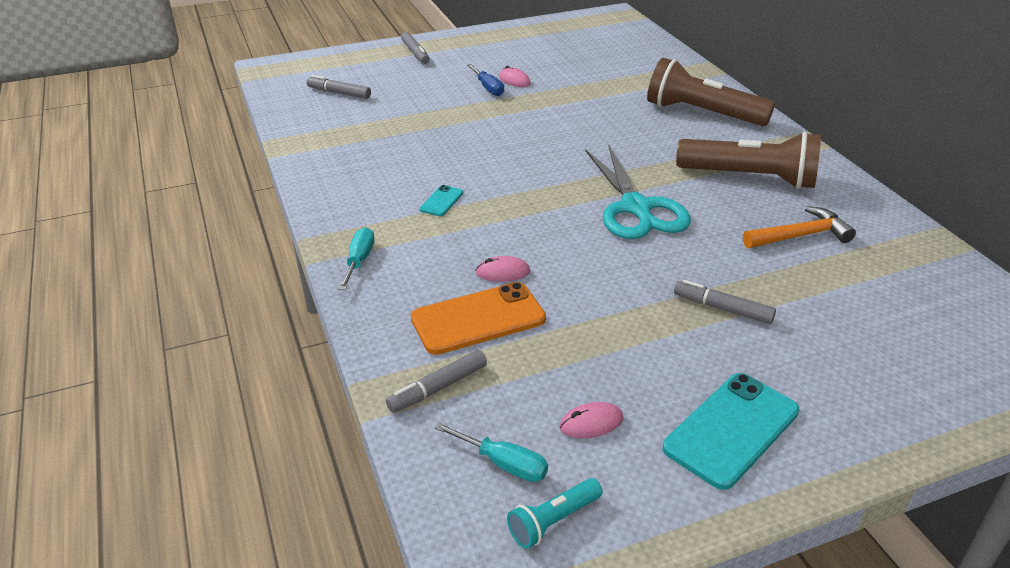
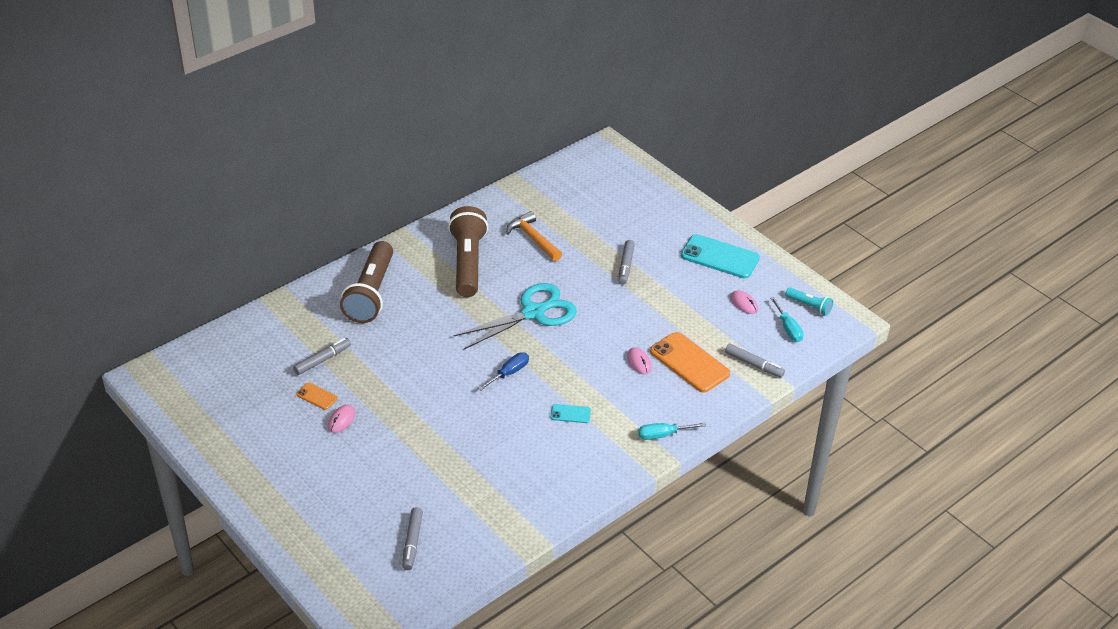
camera: 110 degrees left, 5 degrees up
grey marker [401,32,430,64] -> grey marker moved to [293,338,351,375]
turquoise screwdriver [434,423,548,482] -> turquoise screwdriver turned 150 degrees clockwise [770,297,804,342]
blue screwdriver [467,64,504,96] -> blue screwdriver moved to [478,352,529,390]
none -> orange phone [296,383,338,410]

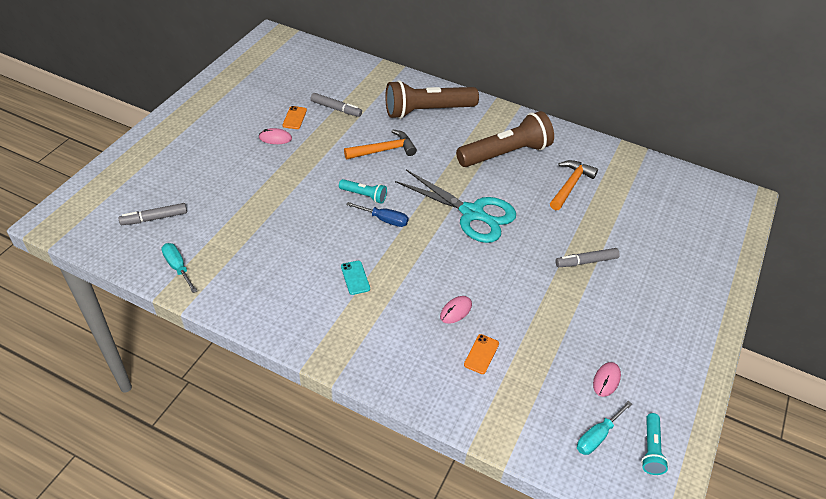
camera: 65 degrees right, 5 degrees up
turquoise screwdriver [638,423,706,440] -> turquoise screwdriver moved to [161,243,197,293]
orange phone [650,332,730,392] -> orange phone [464,334,499,374], size x0.48
turquoise phone [681,234,760,278] -> none
grey marker [725,344,785,378] -> none
none -> turquoise flashlight [339,179,387,204]
none -> orange hammer [344,129,417,159]

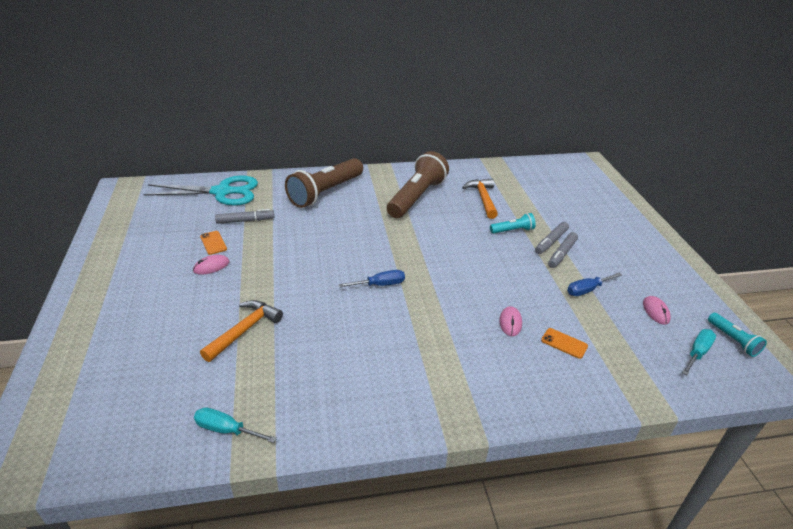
camera: 35 degrees left, 10 degrees down
grey marker [118,203,187,225] -> grey marker moved to [548,232,578,268]
turquoise flashlight [339,179,387,204] -> turquoise flashlight moved to [490,213,536,234]
turquoise phone [341,261,370,295] -> none
orange hammer [344,129,417,159] -> orange hammer moved to [200,300,283,362]
turquoise scissors [395,170,516,243] -> turquoise scissors moved to [143,175,258,206]
orange phone [464,334,499,374] -> orange phone turned 45 degrees counterclockwise [541,328,588,359]
turquoise screwdriver [577,401,632,455] -> turquoise screwdriver turned 150 degrees counterclockwise [682,329,716,375]
none -> blue screwdriver [567,273,622,296]

